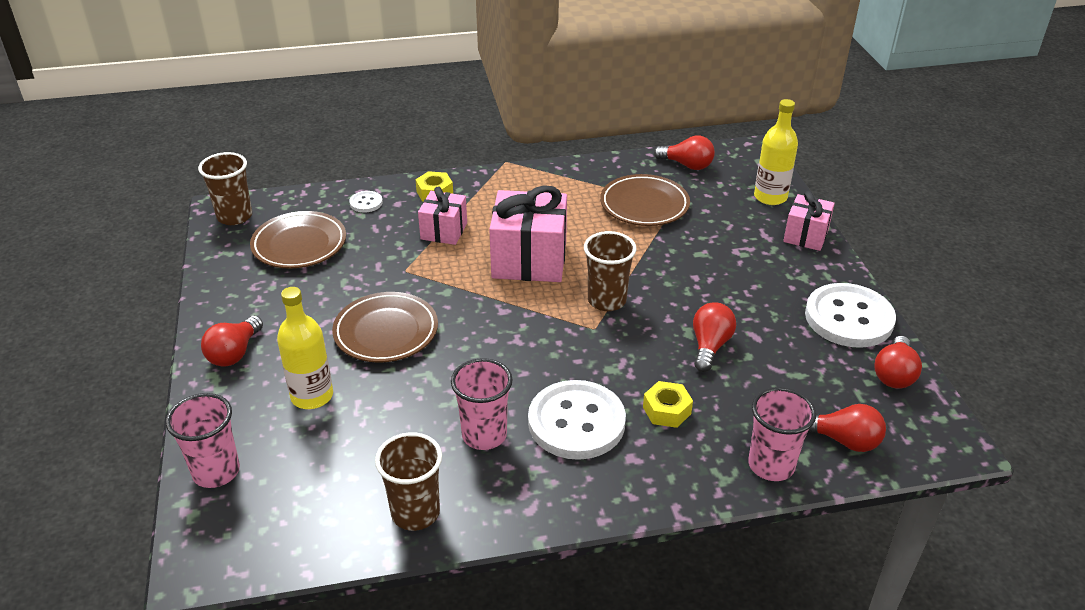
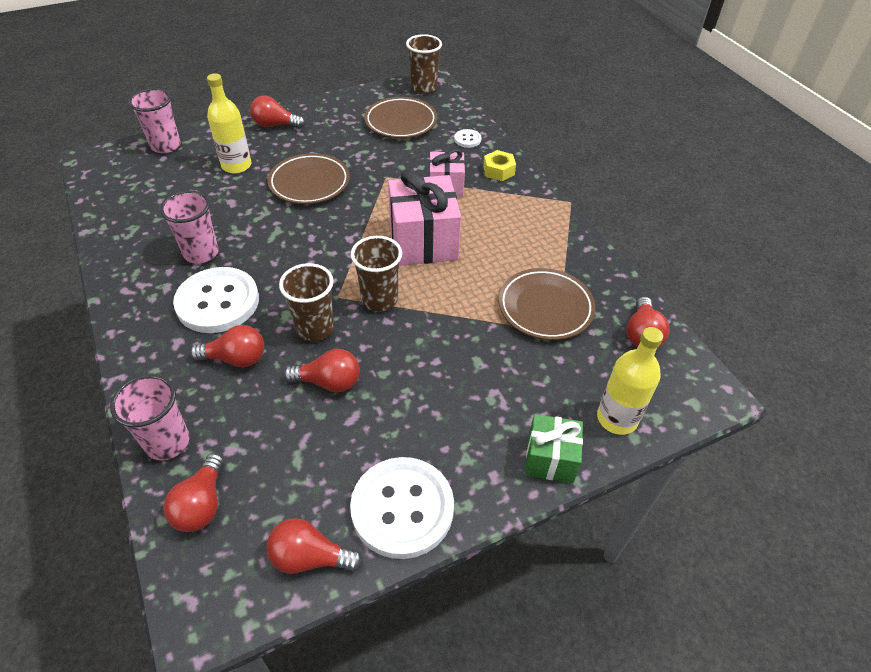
camera: 75 degrees right, 10 degrees up
brown cup [375,432,442,531] -> brown cup moved to [279,263,334,341]
yellow nut [643,381,693,428] -> red light bulb [190,325,264,367]
pink gift [783,191,835,251] -> green gift [525,414,583,483]

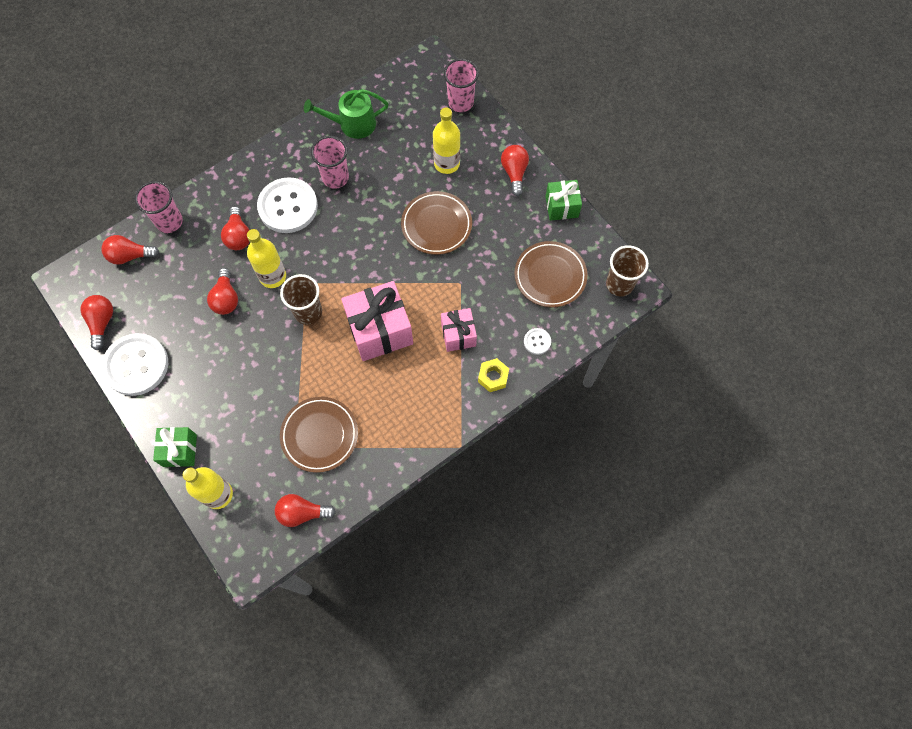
camera: 80 degrees right, 20 degrees up
brown cup [279,263,334,341] -> yellow bottle [247,229,286,288]
none -> green watering can [304,89,388,139]
none -> green gift [545,180,582,221]

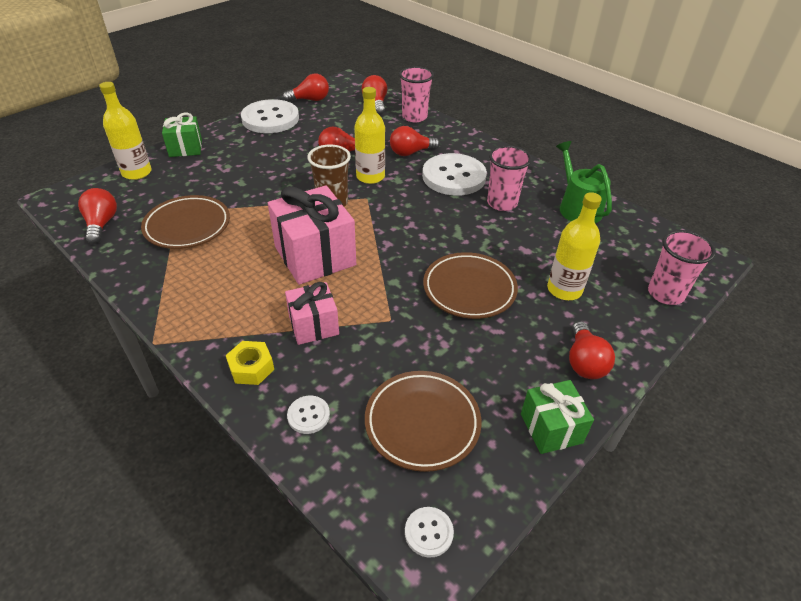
camera: 80 degrees right, 25 degrees down
red light bulb [501,145,529,196] -> red light bulb turned 105 degrees clockwise [569,321,615,379]
brown cup [606,245,649,297] -> white button [405,507,454,558]

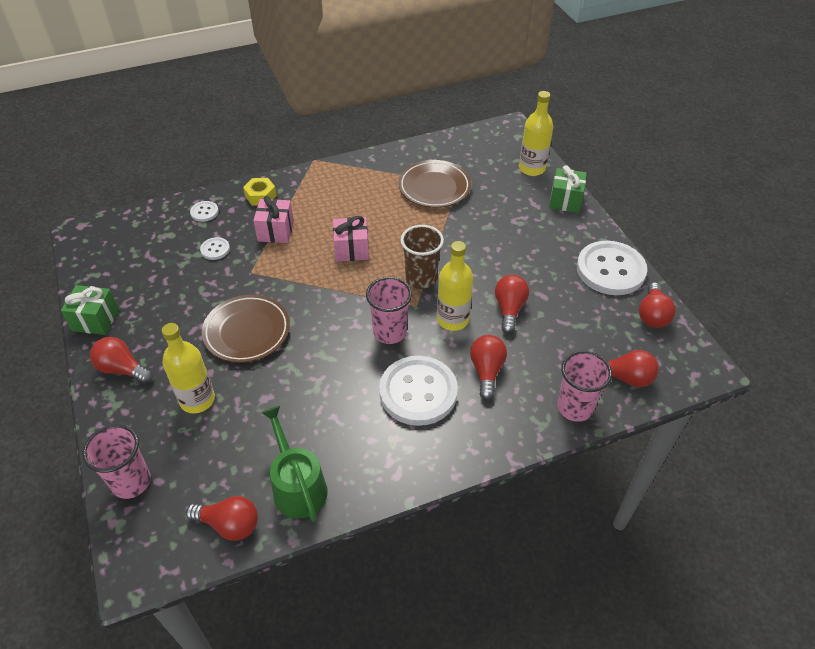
camera: 115 degrees right, 5 degrees up
red light bulb [78,188,117,244] -> red light bulb moved to [186,496,258,541]
pink gift [268,185,356,285] -> pink gift [333,216,369,262], size x0.58
brown plate [365,371,481,472] -> none
white button [405,507,454,558] -> white button moved to [200,237,230,260]
pink cup [487,145,532,211] -> pink cup moved to [366,277,412,344]
green watering can [556,141,612,223] -> green watering can turned 120 degrees counterclockwise [261,406,328,522]

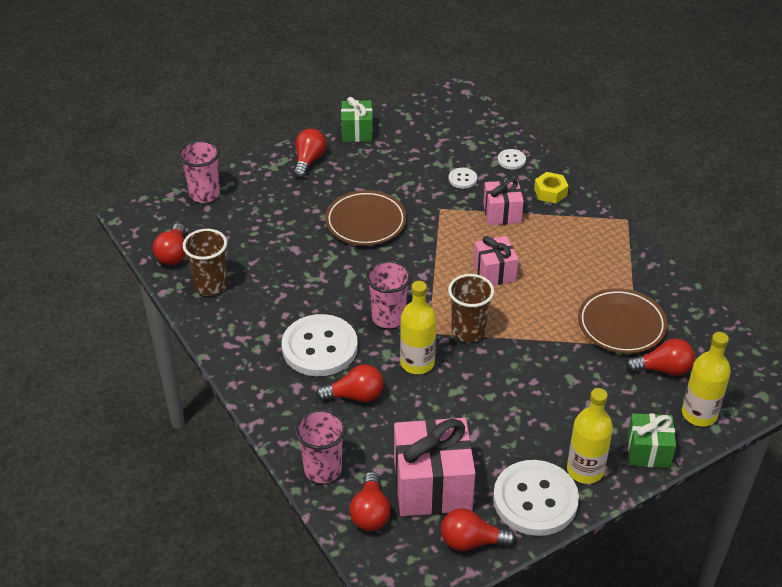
camera: 80 degrees right, 5 degrees down
yellow bottle [162,323,215,413] -> yellow bottle moved to [567,388,613,484]
green watering can [261,406,328,522] -> brown cup [183,229,227,295]
red light bulb [495,275,529,334] -> red light bulb moved to [626,338,695,375]
none -> pink gift [394,418,476,516]

